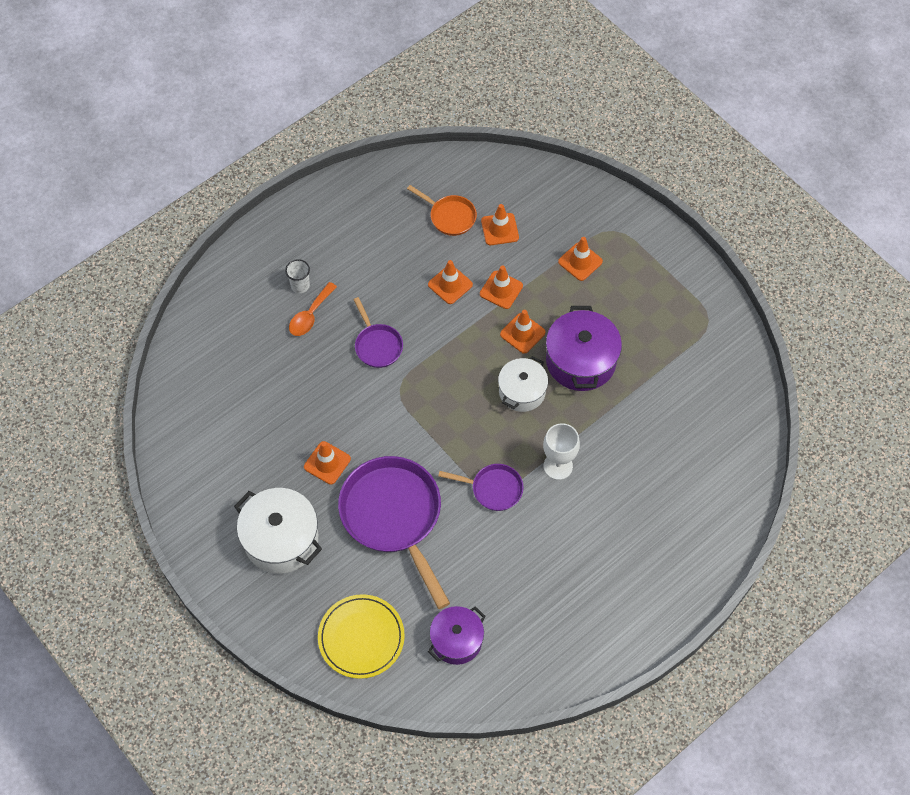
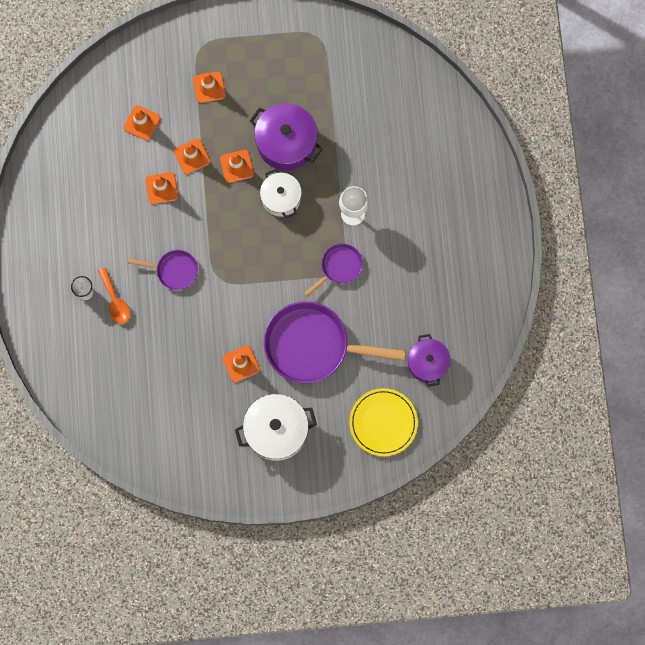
camera: 55 degrees left, 15 degrees up
orange pan [407,185,477,236] -> none

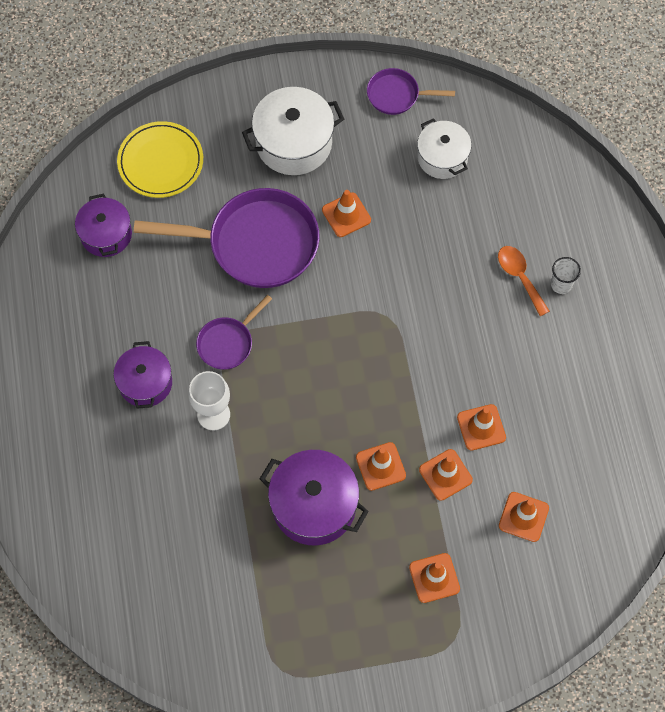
camera: 175 degrees right, 10 degrees down
purple pan [128,250,198,290] -> purple pan moved to [367,68,455,115]
white pot [260,169,302,218] -> white pot moved to [417,118,472,179]
none -> purple pot [113,341,172,409]

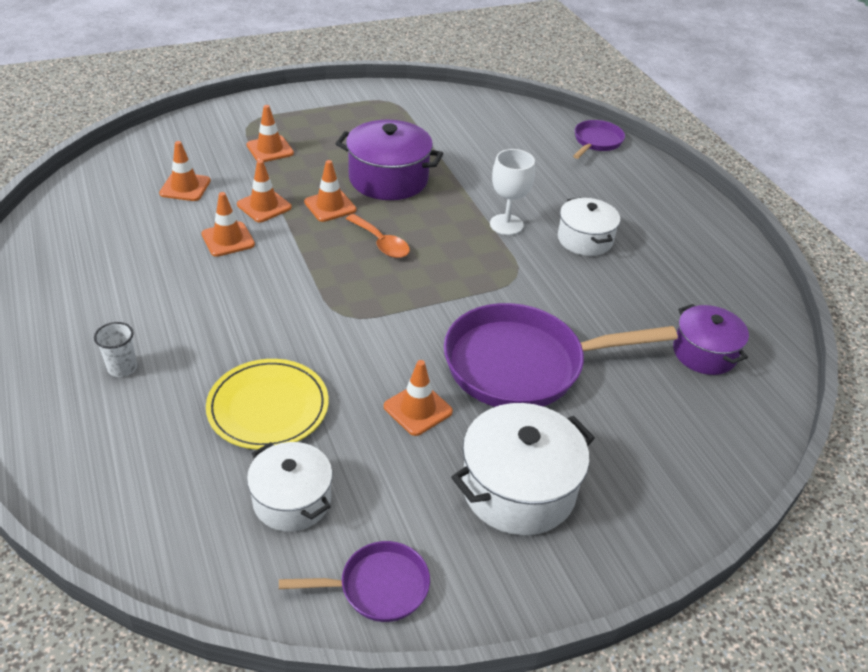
camera: 165 degrees right, 25 degrees down
purple pot [113,341,172,409] -> white pot [558,197,620,256]
yellow plate [117,121,203,198] -> yellow plate moved to [206,359,329,450]
purple pan [196,295,272,370] -> purple pan moved to [573,120,625,159]
orange spoon [498,246,550,316] -> orange spoon moved to [346,214,410,258]

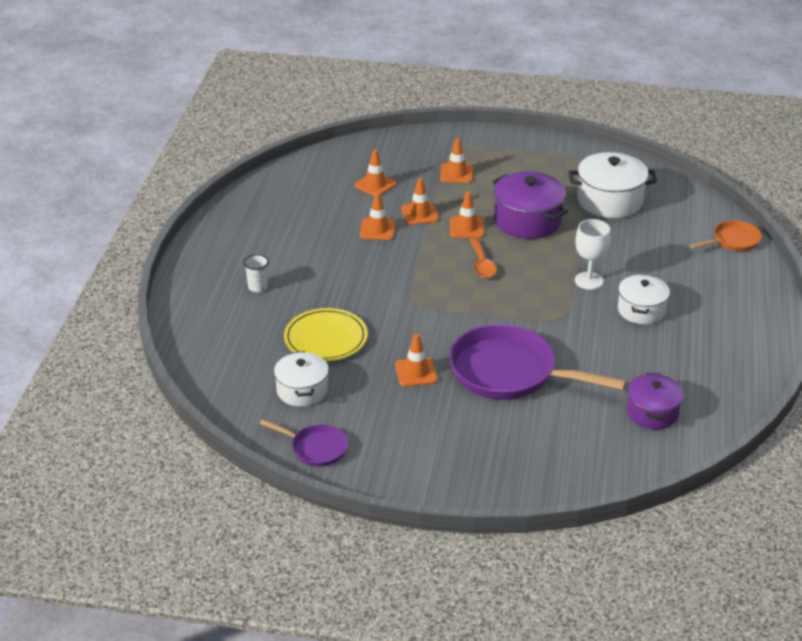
camera: 35 degrees right, 5 degrees down
white pot [451,403,595,535] -> white pot moved to [568,152,657,218]
purple pan [573,120,625,159] -> orange pan [690,220,762,251]

